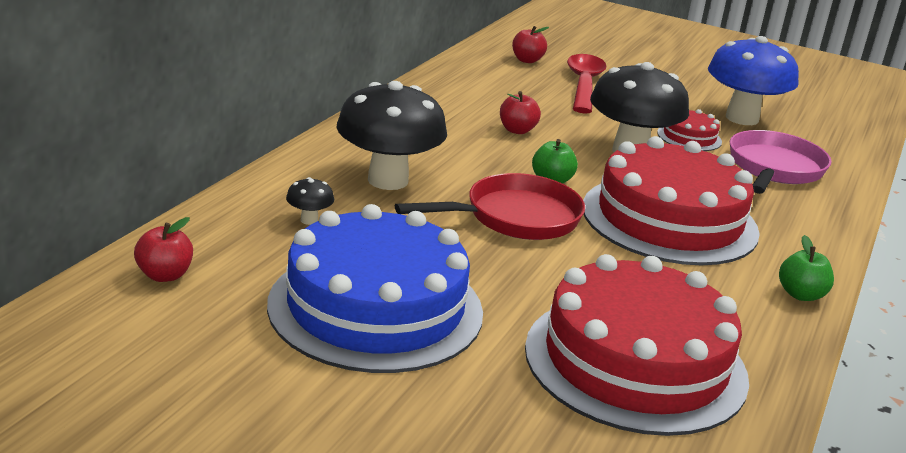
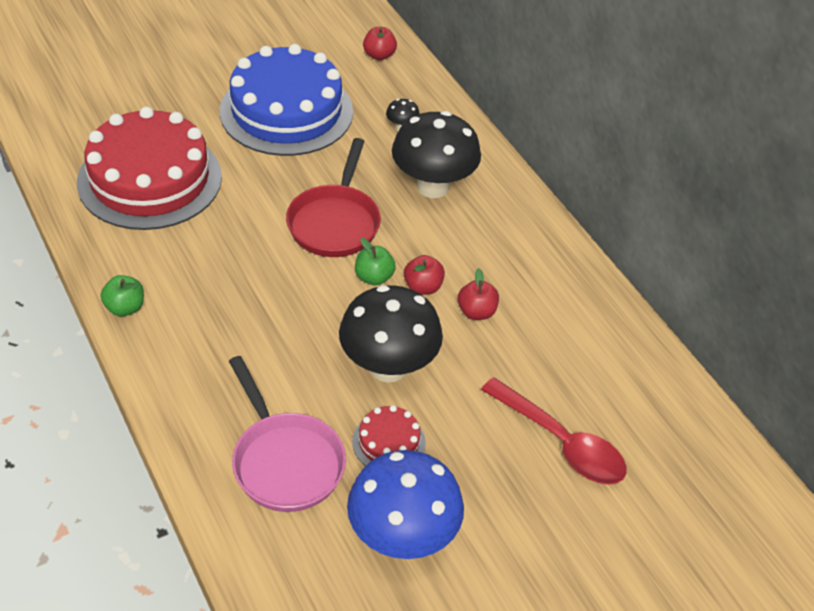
camera: 125 degrees right, 20 degrees up
red apple [512,26,549,63] -> red apple moved to [404,255,445,295]
red cake [583,136,760,265] -> none

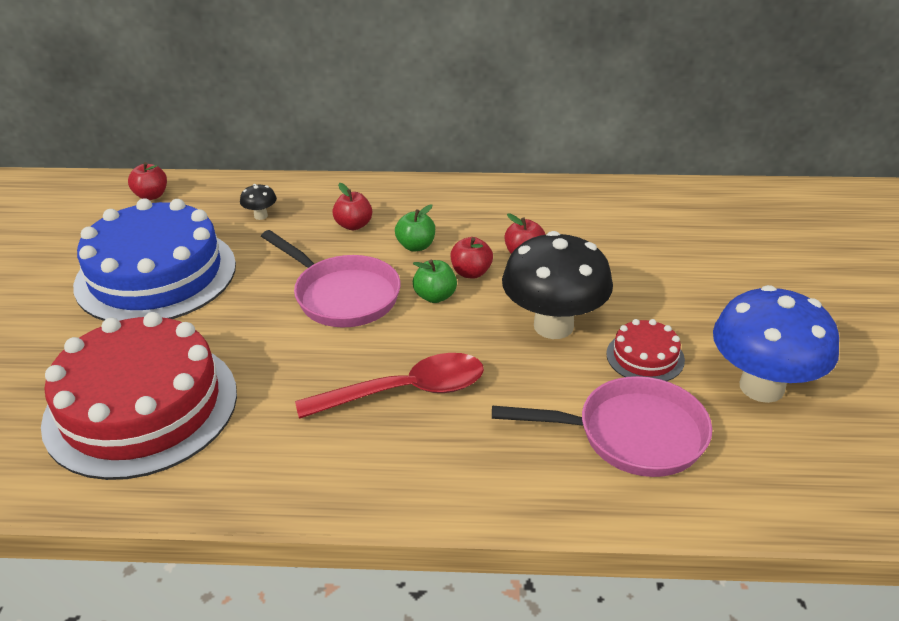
camera: 55 degrees left, 10 degrees down
green apple [100,275,144,316] -> green apple moved to [395,205,435,252]
red pan [286,138,381,257] -> pink pan [261,230,401,327]
black mushroom [392,111,481,198] -> red apple [333,183,372,230]
red spoon [481,377,627,485] -> red spoon moved to [295,353,484,419]

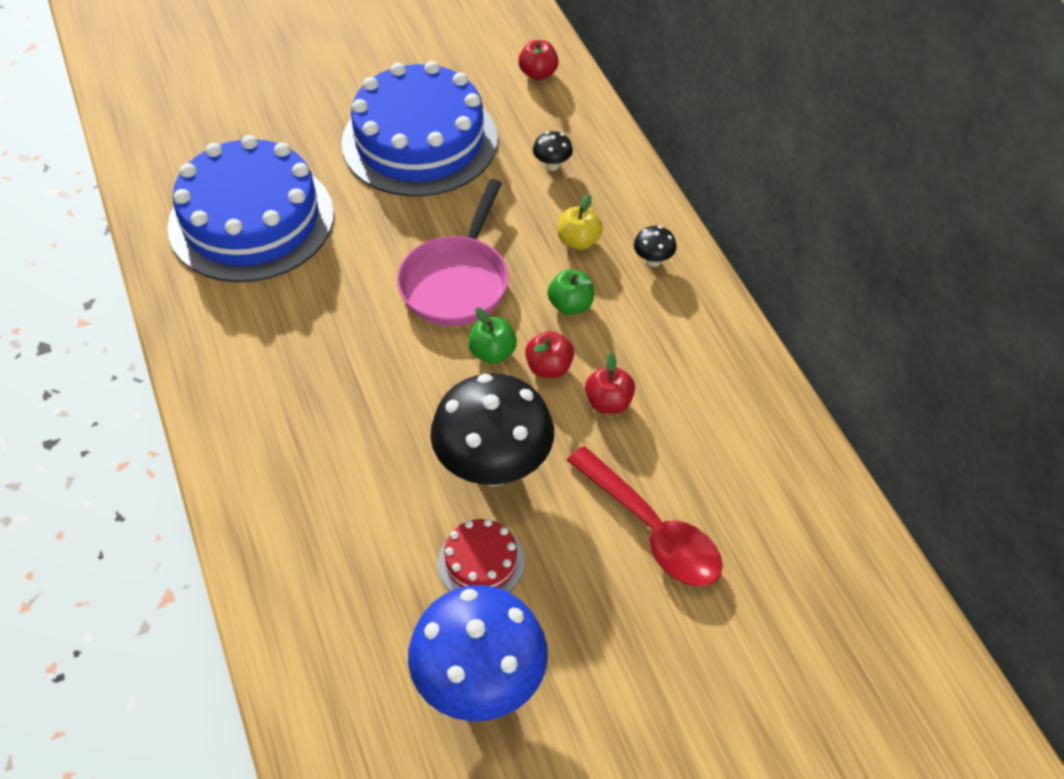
camera: 65 degrees right, 15 degrees up
red cake [41,312,237,480] -> blue cake [167,135,334,282]
red spoon [295,353,484,419] -> red spoon moved to [567,446,723,587]
red apple [333,183,372,230] -> yellow apple [558,194,603,250]
pink pan [492,376,712,477] -> none
none -> black mushroom [634,226,677,267]

